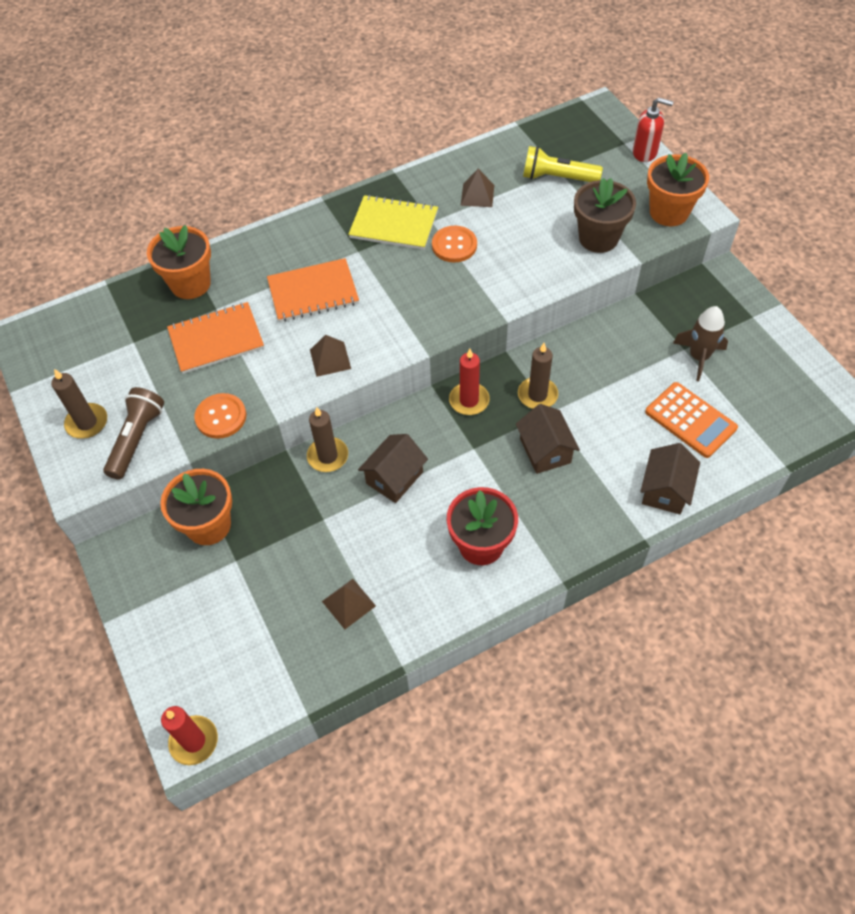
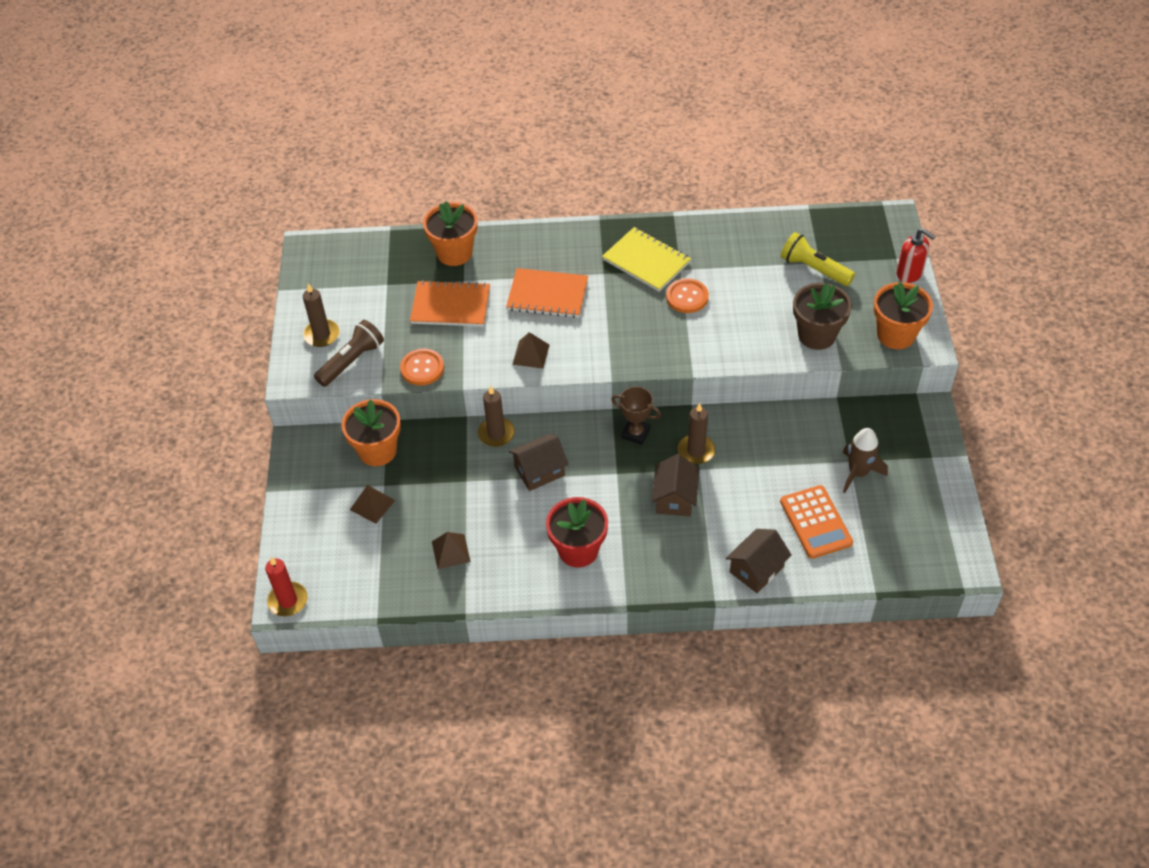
camera: 25 degrees right, 5 degrees down
red candle [449,349,490,415] -> brown trophy [611,386,661,445]
brown pyramid [461,169,494,207] -> brown pyramid moved to [350,485,395,524]

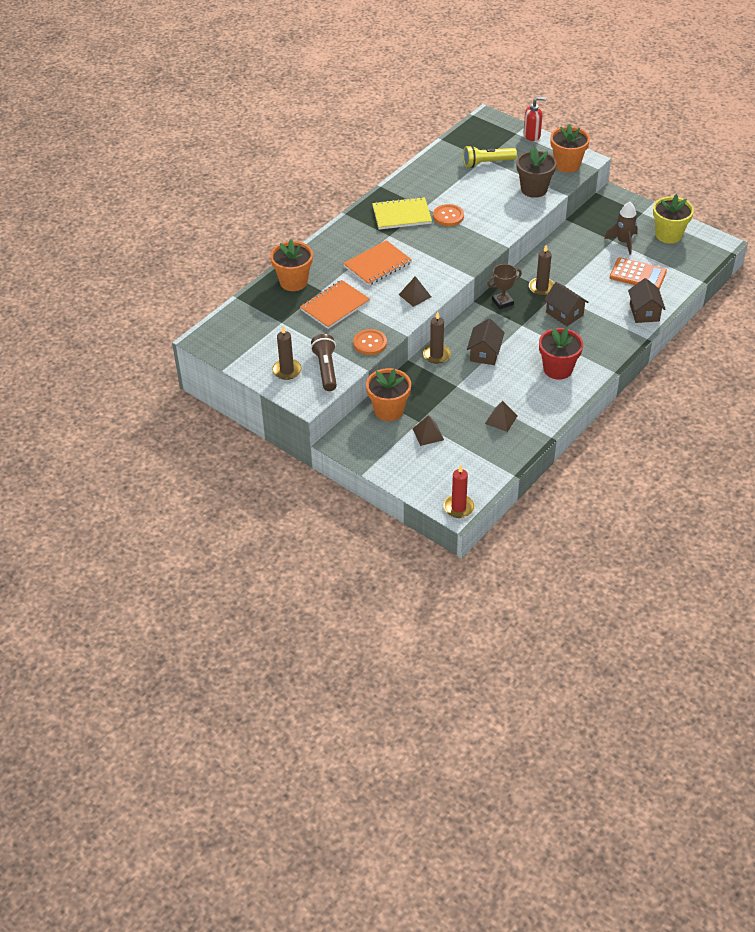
camera: 50 degrees left, 5 degrees down
none -> yellow flower pot [653,194,694,244]

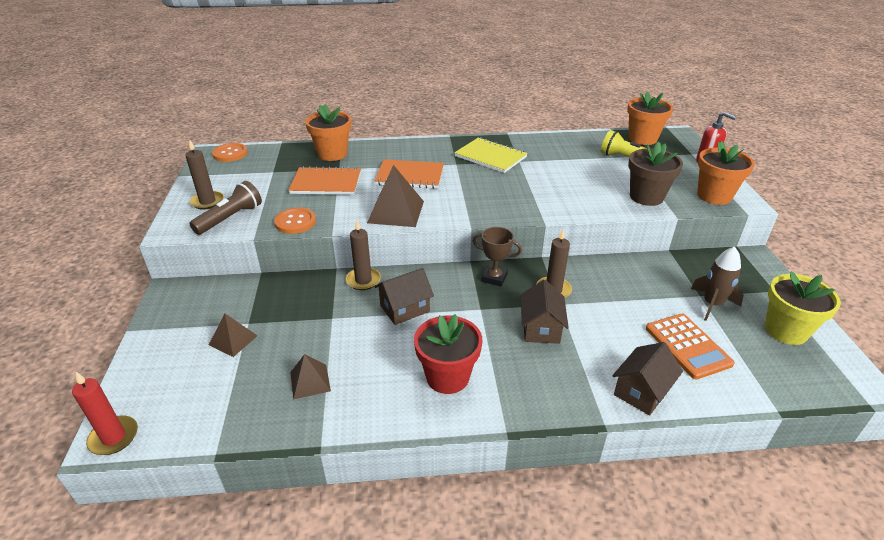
camera: 45 degrees right, 10 degrees down
orange flower pot [366,368,411,421] -> orange flower pot moved to [627,92,673,145]
brown pyramid [399,276,431,307] -> brown pyramid [367,165,424,227], size x1.69
orange button [433,204,464,226] -> orange button moved to [212,143,248,162]

